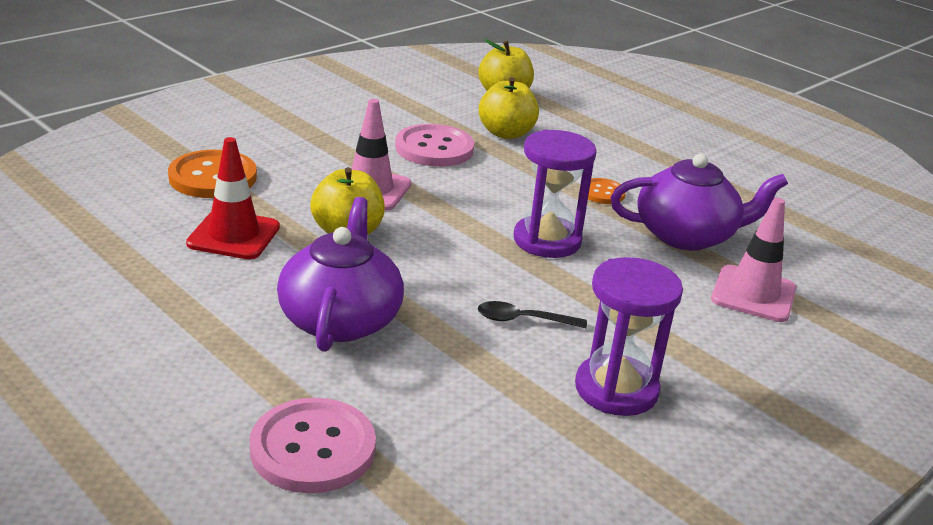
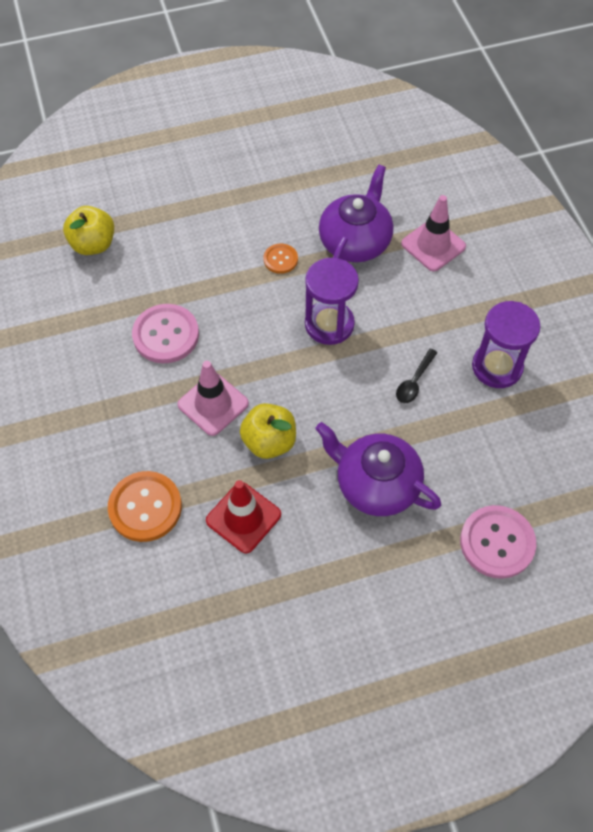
camera: 60 degrees left, 30 degrees up
yellow apple [479,77,539,139] -> none

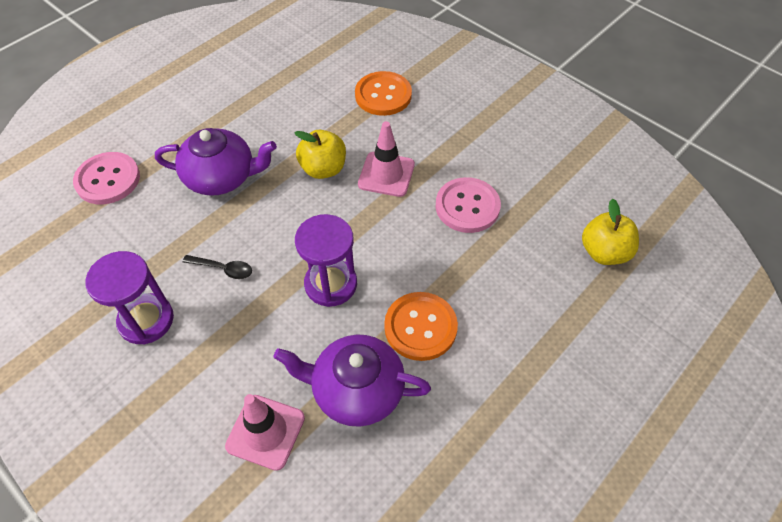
camera: 150 degrees right, 5 degrees down
red traffic cone [206,480,281,553] -> none
orange button [264,244,298,274] -> orange button [384,292,458,361], size x1.83
purple teapot [319,165,393,262] -> purple teapot turned 105 degrees clockwise [274,335,431,427]
black spoon [396,348,438,403] -> black spoon turned 105 degrees clockwise [183,255,252,279]

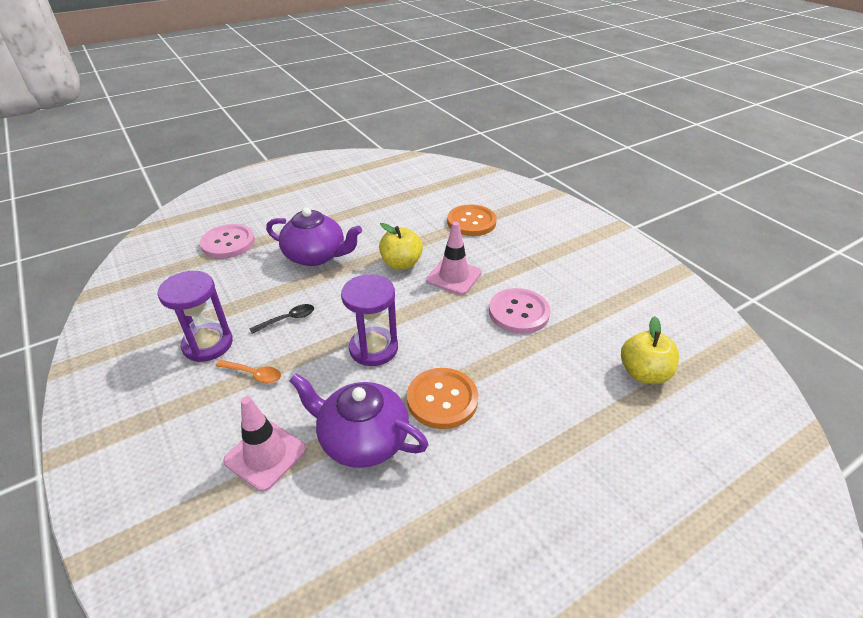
camera: 15 degrees right, 15 degrees down
black spoon [183,255,252,279] -> black spoon turned 60 degrees counterclockwise [249,304,314,334]
none -> orange spoon [216,360,281,383]

